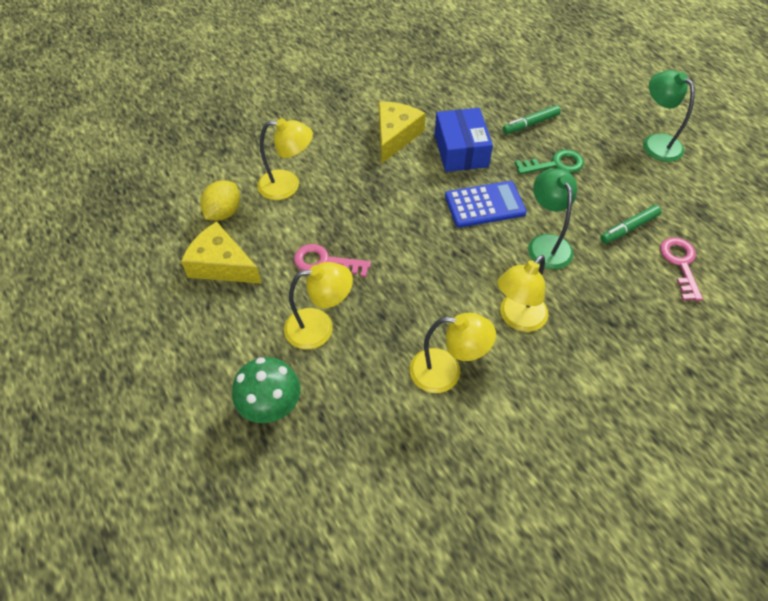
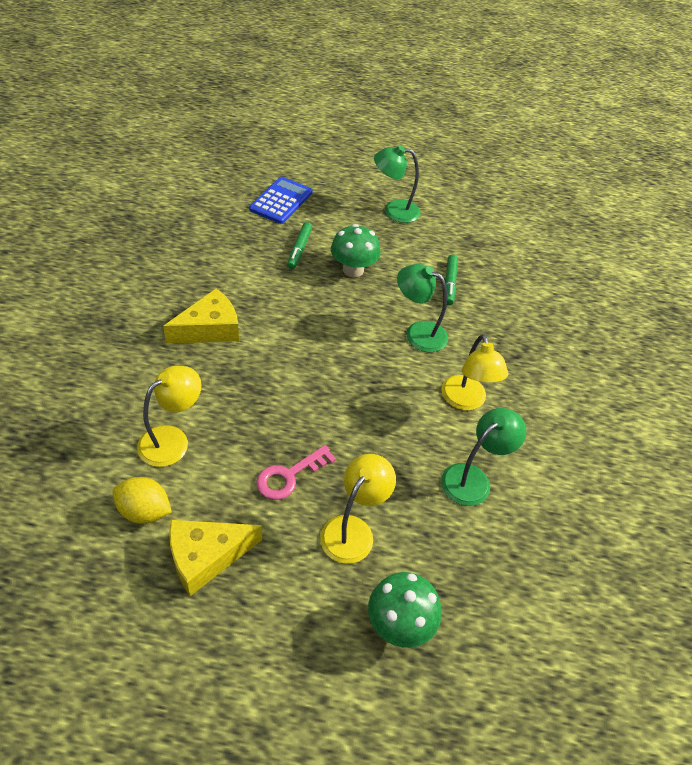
camera: 55 degrees left, 5 degrees down
yellow lemon [201,180,240,221] -> yellow lemon turned 45 degrees counterclockwise [112,477,172,524]
yellow cheese [379,102,426,163] -> yellow cheese turned 90 degrees clockwise [163,288,239,344]
yellow lamp [410,313,496,393] -> green lamp [441,408,526,506]
blue box [435,108,493,172] -> none
blue calculator [445,181,527,228] -> blue calculator moved to [249,177,313,224]
green key [515,150,584,175] -> green mushroom [331,224,381,277]
pink key [660,237,703,301] -> none

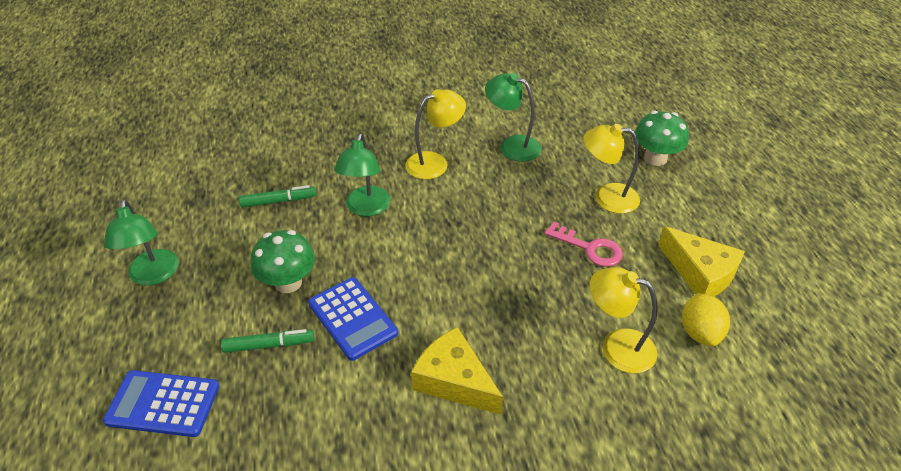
camera: 105 degrees left, 5 degrees down
none -> blue calculator [308,277,398,361]

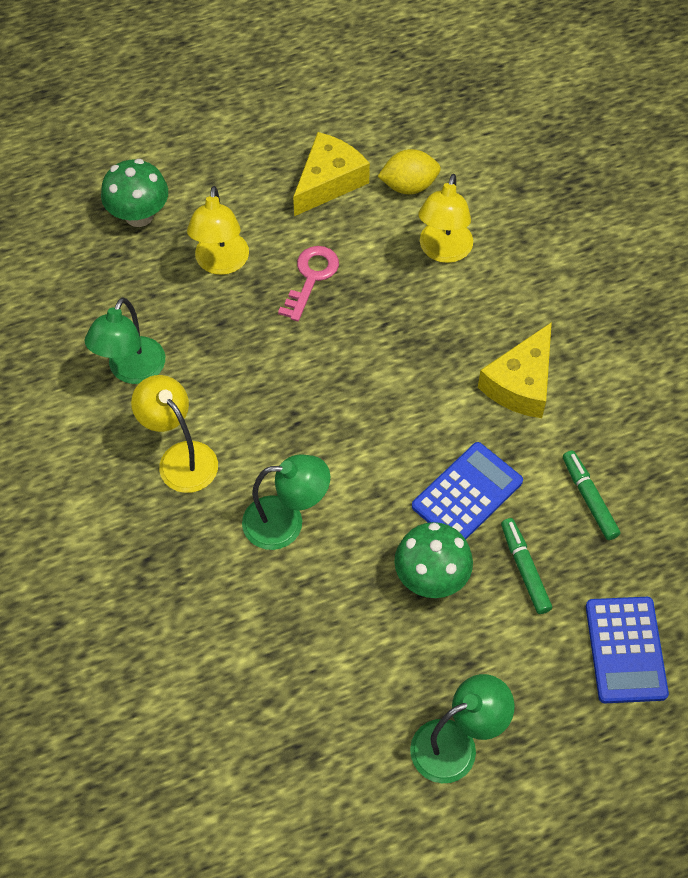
camera: 100 degrees left, 15 degrees up
green marker [239,185,316,208] -> green marker moved to [563,450,620,540]

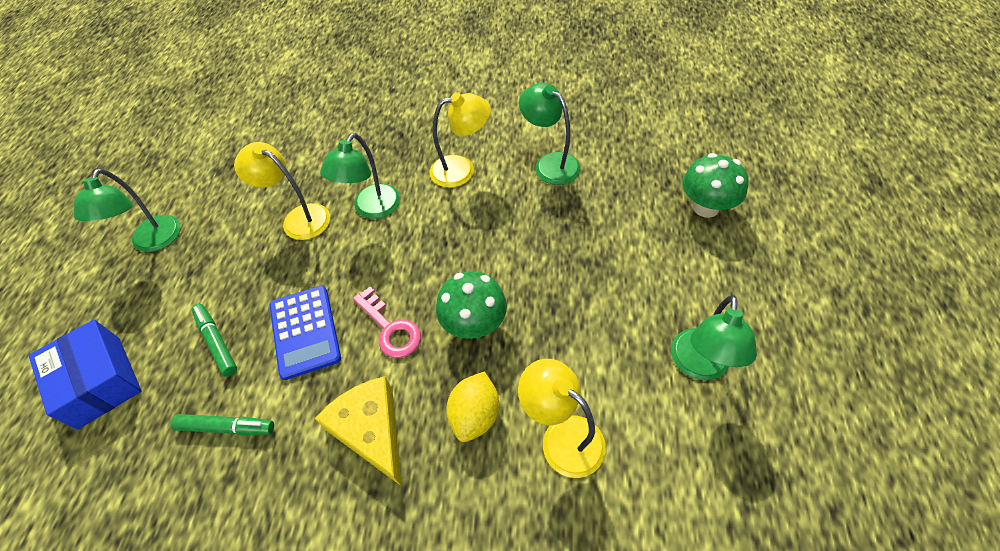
camera: 120 degrees right, 5 degrees down
yellow lamp [187,186,249,275] -> yellow lamp moved to [234,142,330,240]
pink key [278,246,339,321] -> pink key moved to [353,286,421,358]
yellow cheese [293,132,370,216] -> green lamp [671,295,757,381]
yellow lemon [377,149,441,195] -> yellow lemon moved to [447,371,499,442]
green mushroom [394,522,473,598] -> green mushroom moved to [436,271,507,339]
green marker [501,518,552,614] -> green marker turned 135 degrees counterclockwise [192,304,237,376]
blue calculator [586,597,669,703] -> blue box [29,320,142,430]

